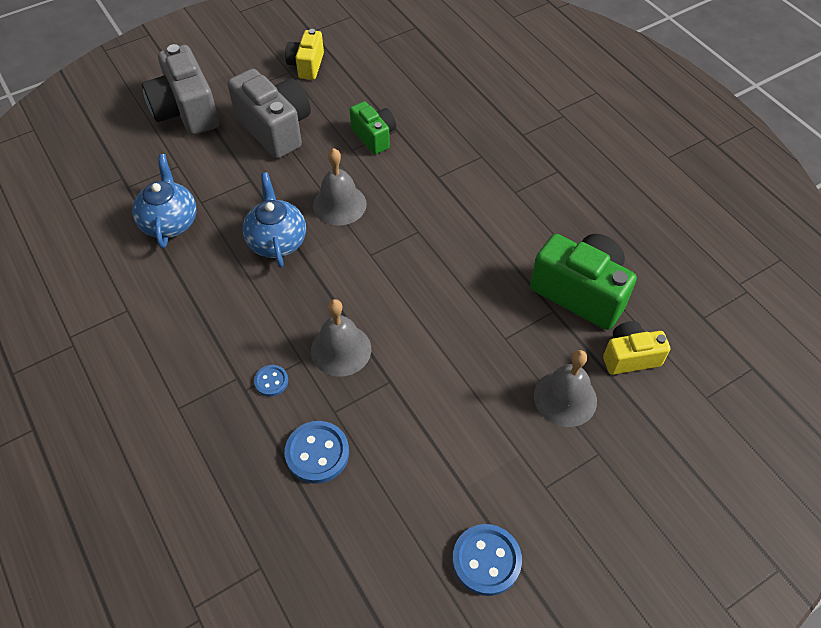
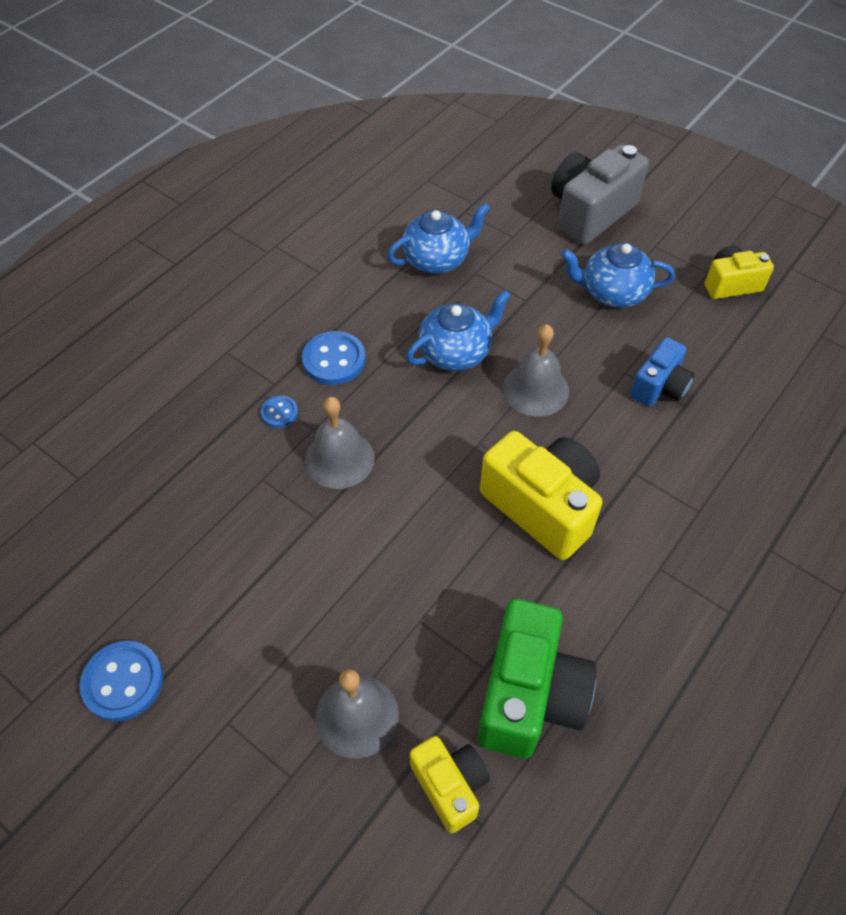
camera: 70 degrees right, 0 degrees up
grey camera [227,69,311,159] -> blue teapot [561,243,675,308]
blue button [285,421,349,484] -> blue button moved to [302,331,366,385]
green camera [350,101,396,154] -> blue camera [630,337,695,407]
none -> yellow camera [480,431,602,560]

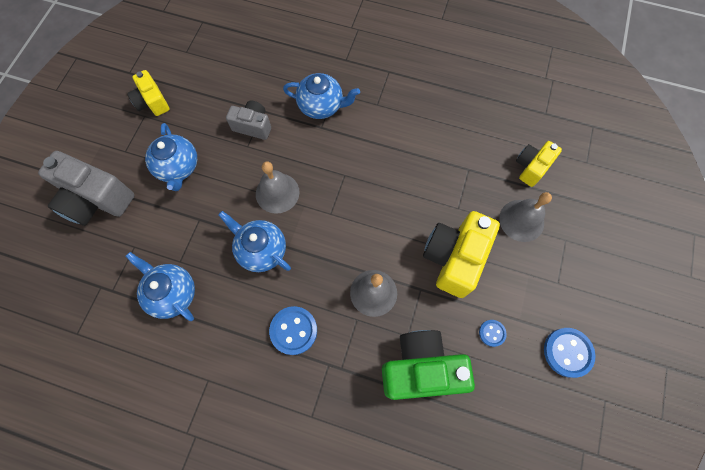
camera: 110 degrees left, 15 degrees up
blue button [261,396,298,428] -> blue button moved to [479,320,507,347]
green camera [478,599,596,758] -> green camera moved to [382,330,475,400]
yellow camera [480,431,602,560] -> yellow camera moved to [423,211,500,298]
blue camera [630,337,695,407] -> grey camera [226,101,271,140]
none -> blue teapot [283,73,360,119]

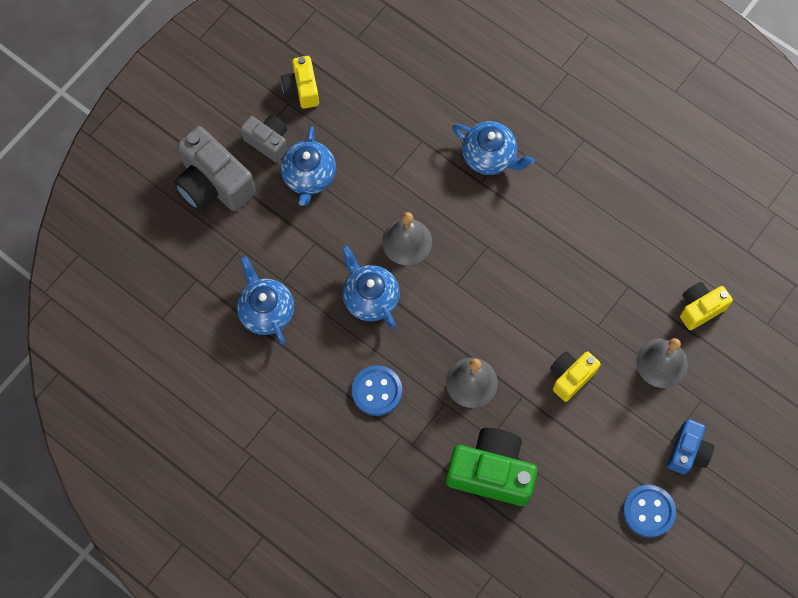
camera: 20 degrees right, 0 degrees up
grey camera [226,101,271,140] -> grey camera moved to [240,115,287,163]
yellow camera [423,211,500,298] -> yellow camera [550,351,601,402], size x0.58
blue button [479,320,507,347] -> none
none -> blue camera [667,419,715,474]

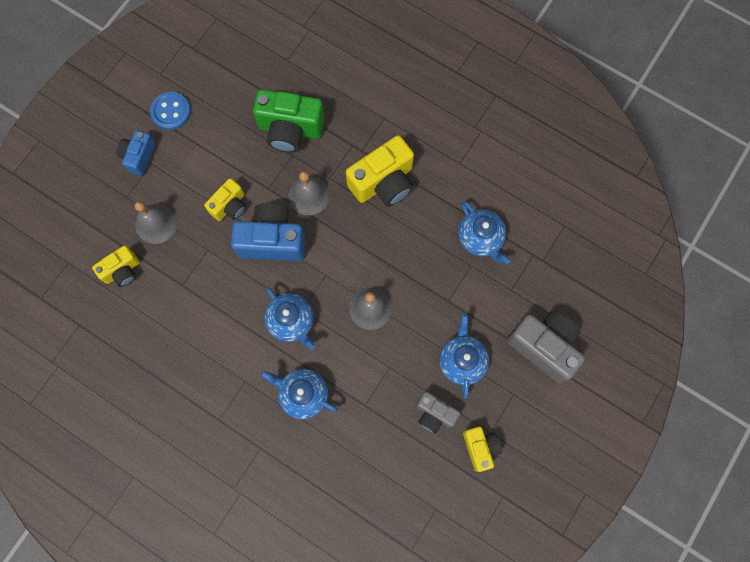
camera: 175 degrees right, 5 degrees up
grey camera [240,115,287,163] -> grey camera moved to [416,391,460,434]
blue teapot [342,245,400,329] -> blue teapot moved to [264,287,315,350]
blue button [352,365,402,416] -> yellow camera [346,135,414,207]
none -> blue camera [231,203,305,261]

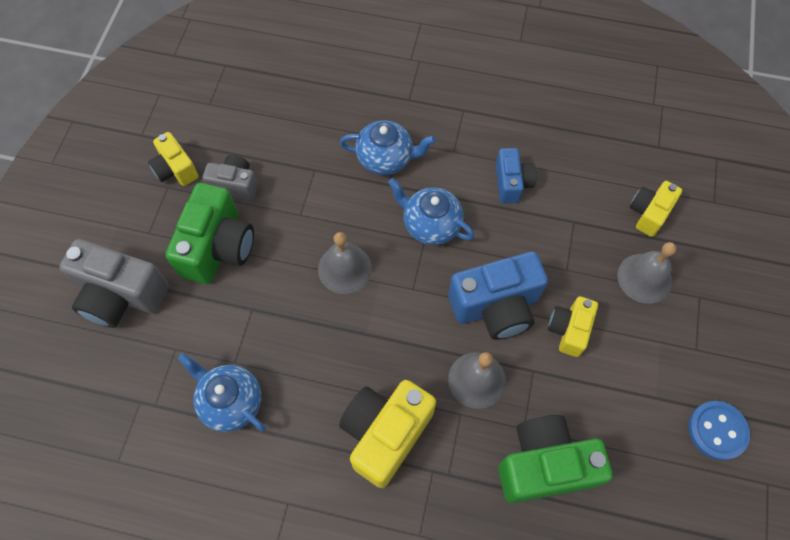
camera: 160 degrees right, 10 degrees down
blue camera [116,131,156,176] -> blue camera moved to [496,148,536,203]
blue teapot [439,314,489,399] -> green camera [165,183,254,284]

